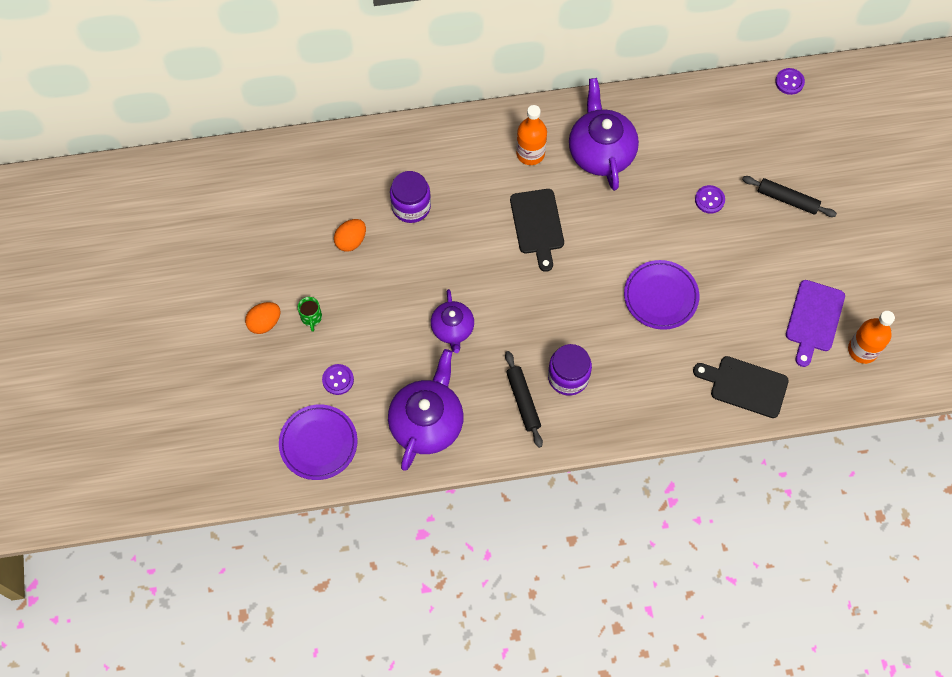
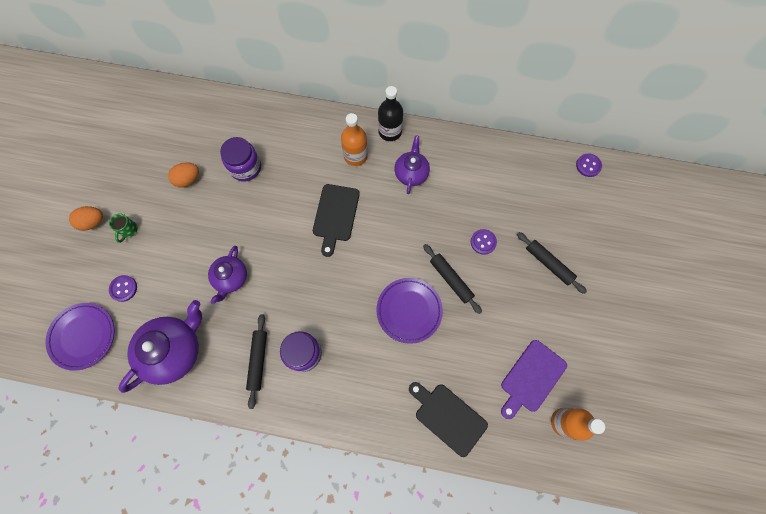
camera: 20 degrees right, 5 degrees up
purple teapot [569,78,639,191] -> purple teapot [394,135,430,194], size x0.60
none -> black bottle [378,86,403,141]
none -> black rolling pin [423,244,482,314]

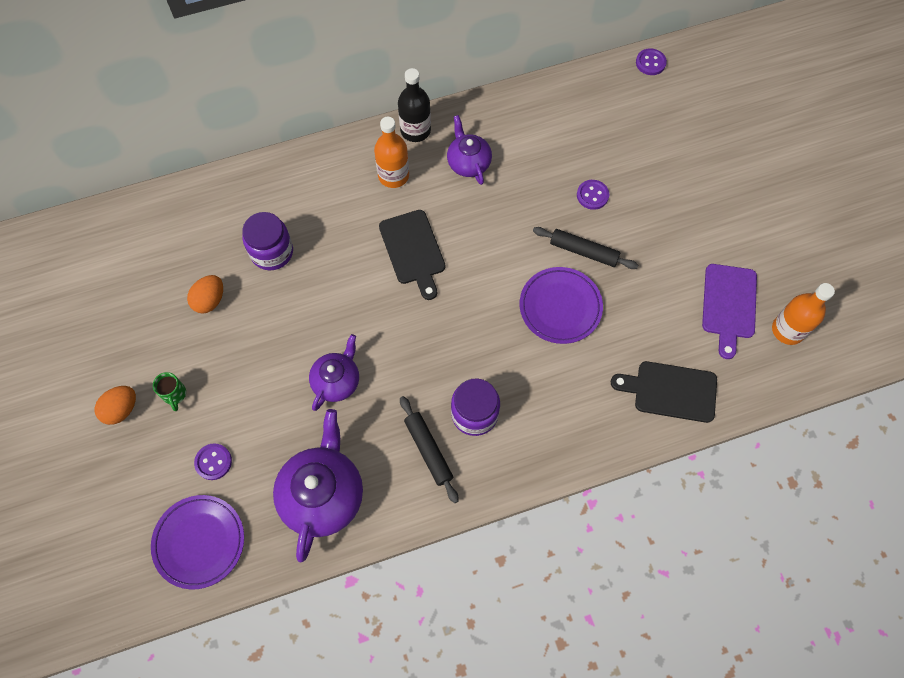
camera: 30 degrees left, 5 degrees down
purple teapot [208,246,247,304] -> purple teapot turned 135 degrees counterclockwise [309,334,359,411]
black rolling pin [517,232,587,294] -> none

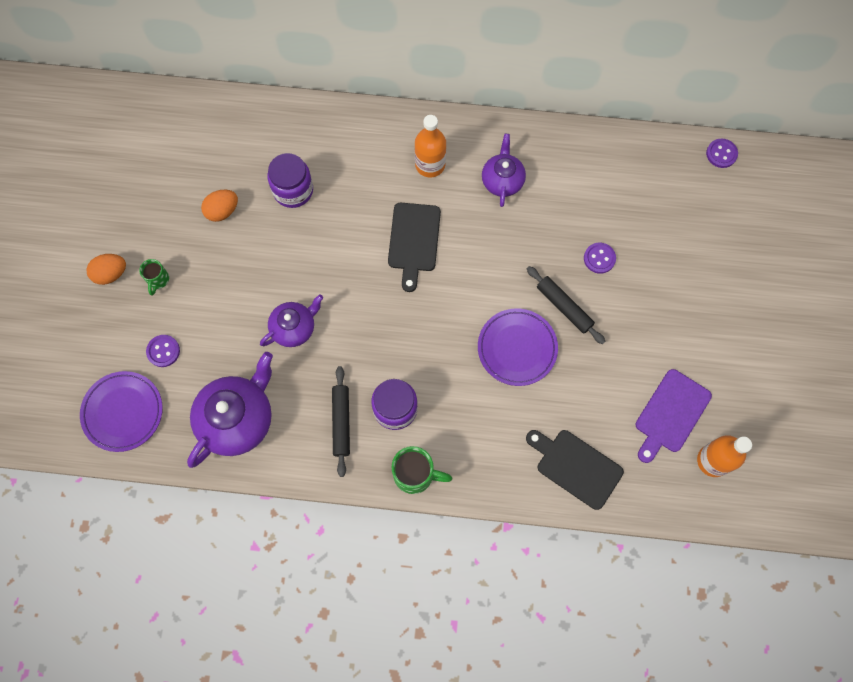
camera: 25 degrees right, 5 degrees up
black bottle [398,68,431,142] -> none
none -> green mug [392,446,452,494]

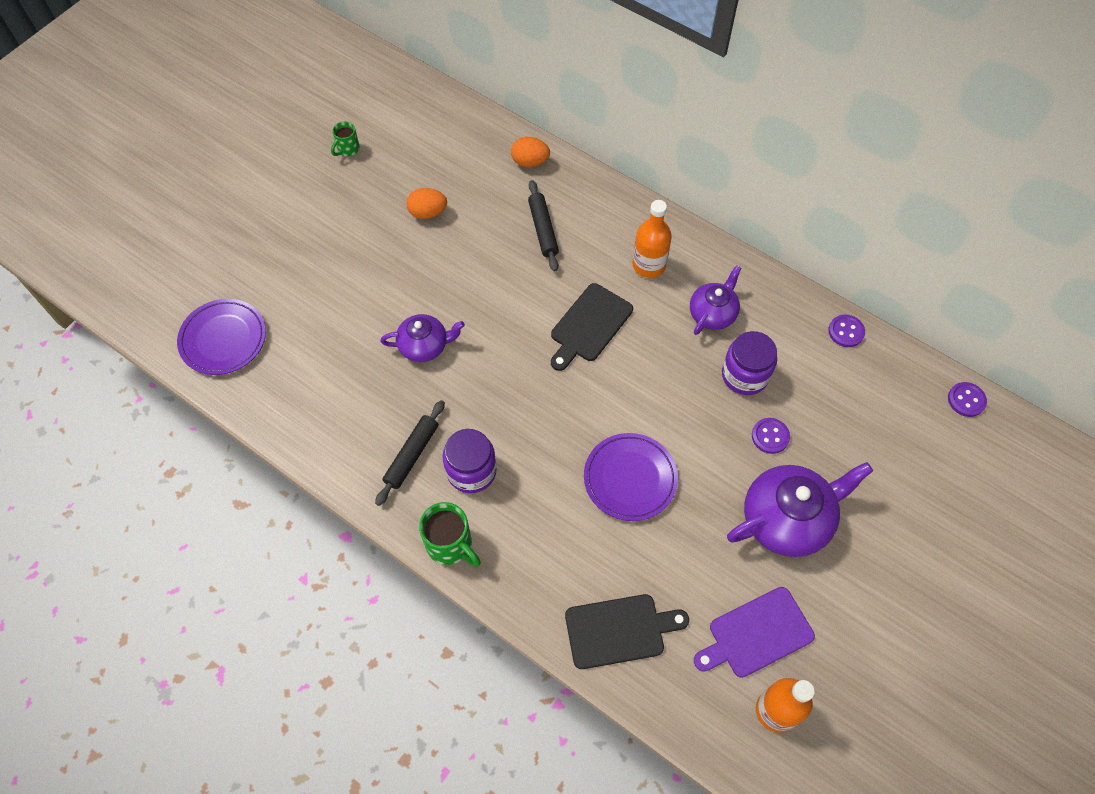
camera: 30 degrees right, 10 degrees down
orange egg [87,254,126,285] -> orange egg moved to [511,137,550,167]
green mug [139,259,169,296] -> green mug moved to [331,121,360,156]
purple button [146,335,180,367] -> purple button moved to [828,315,865,347]
purple teapot [187,352,273,468] -> purple teapot moved to [727,462,873,557]
purple jar [267,153,313,208] -> purple jar moved to [722,331,777,395]
black cutting board [526,430,624,510] -> black cutting board turned 105 degrees clockwise [565,594,689,669]
black rolling pin [527,266,606,344] -> black rolling pin moved to [528,180,559,272]

